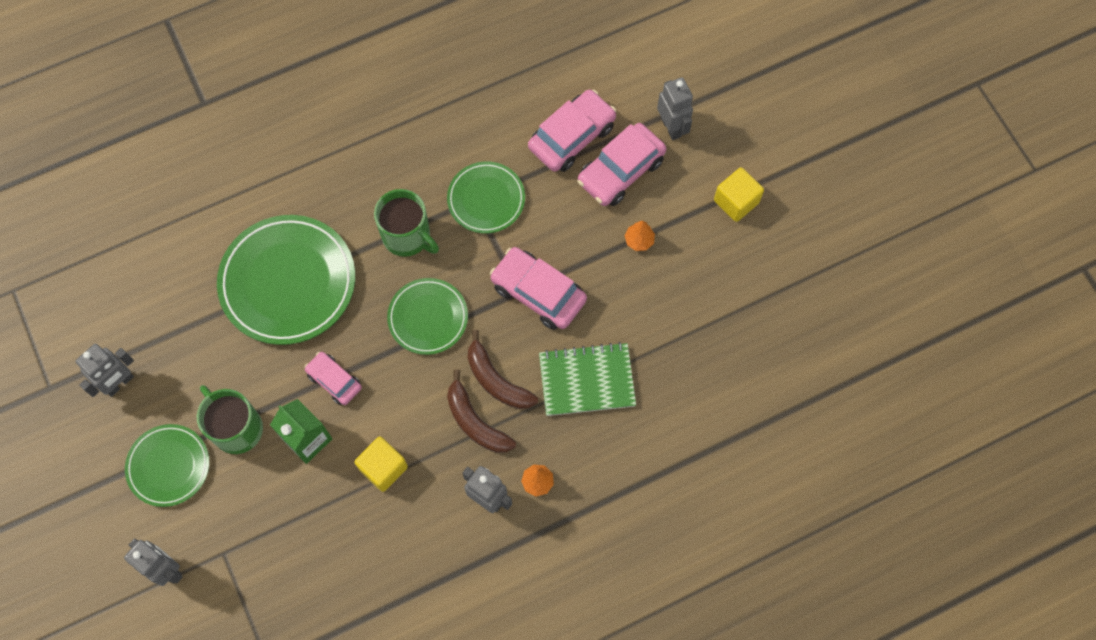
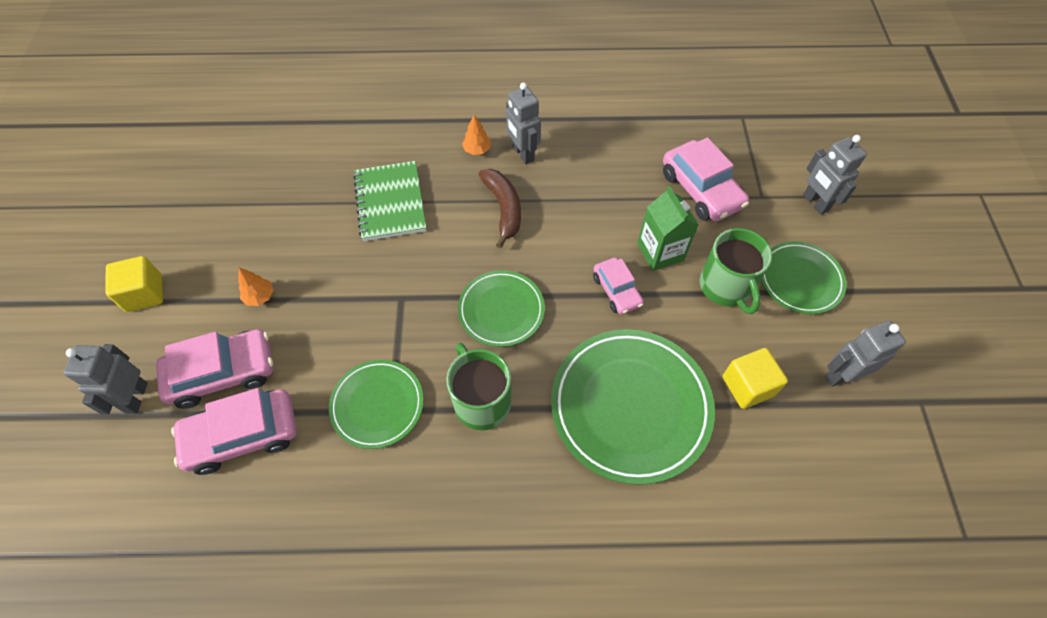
camera: 155 degrees left, 10 degrees down
yellow cube [354,437,408,492] -> yellow cube moved to [723,348,788,409]
brown banana [468,330,538,409] -> none
pink car [490,247,587,330] -> pink car moved to [663,137,749,221]
green notebook [539,342,636,416] -> green notebook turned 60 degrees clockwise [353,161,426,241]

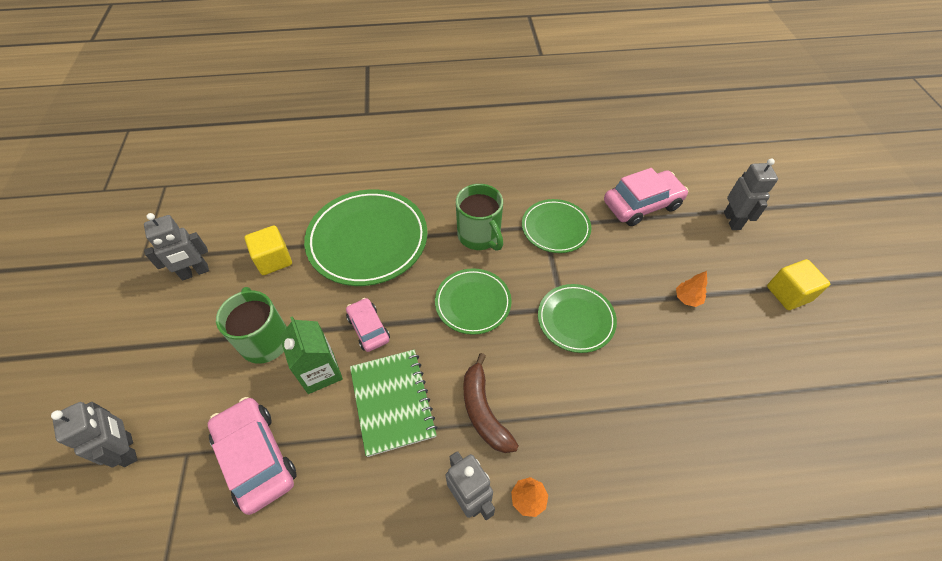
camera: 175 degrees right, 5 degrees down
pink car [156,329,273,408] -> none
green notebook [353,161,426,241] -> green notebook moved to [350,350,438,457]
green plate [761,241,847,314] -> green plate moved to [538,284,617,353]

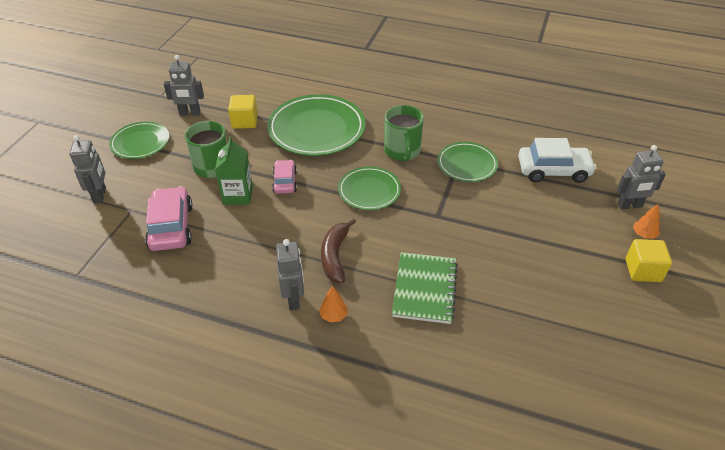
camera: 25 degrees right, 10 degrees down
green notebook [350,350,438,457] -> green notebook moved to [392,252,458,324]
green plate [538,284,617,353] -> green plate moved to [109,122,169,159]
pink car [604,168,688,226] -> white car [518,138,597,183]
orange tree [676,271,707,307] -> orange tree moved to [633,204,660,239]
grey robot [724,159,778,230] -> grey robot turned 60 degrees clockwise [617,145,666,210]

